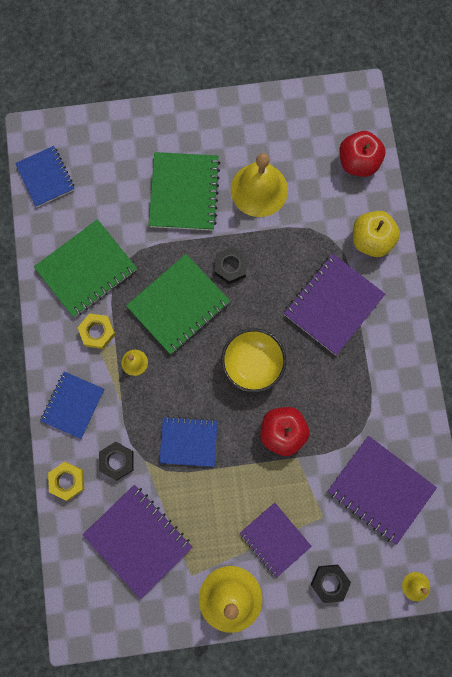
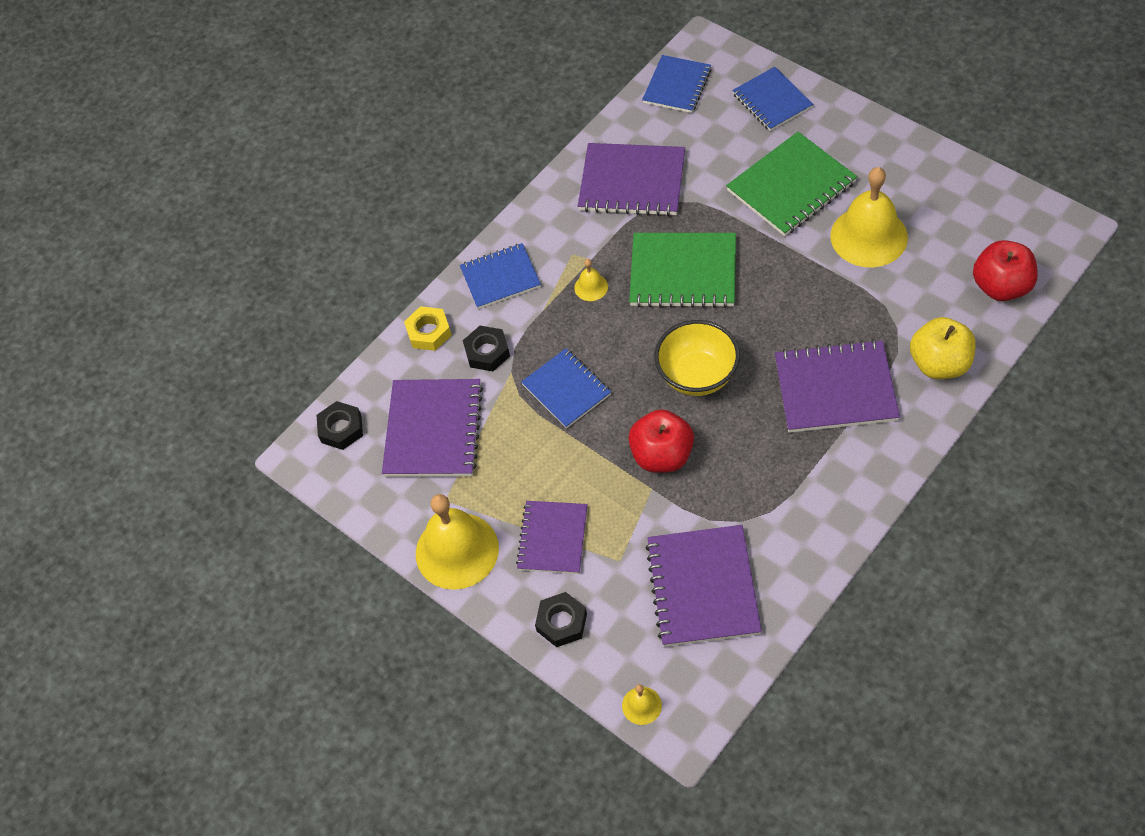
camera: 55 degrees right, 20 degrees down
green notebook [34,219,137,317] -> purple notebook [578,143,685,216]
yellow nut [77,313,115,349] -> none
black nut [214,247,247,284] -> black nut moved to [317,401,363,450]
none -> blue notebook [732,67,813,131]

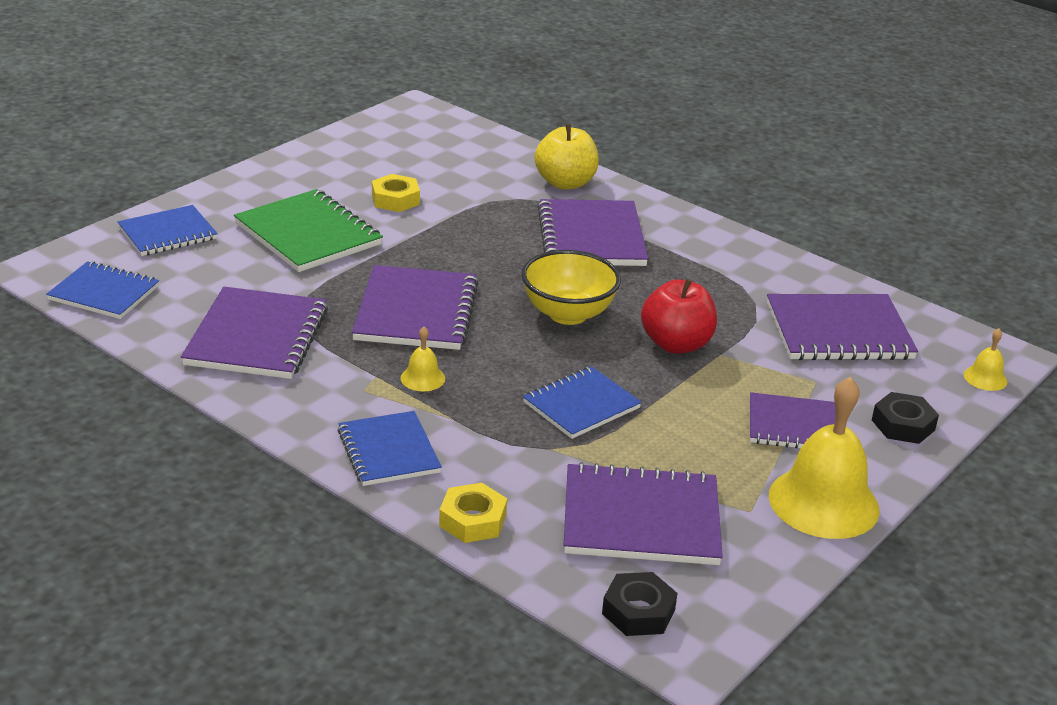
camera: 100 degrees left, 25 degrees down
black nut [463,326,510,371] -> none
green notebook [629,233,736,308] -> purple notebook [352,265,479,350]
yellow bell [831,167,908,267] -> yellow nut [372,174,420,212]
red apple [973,240,1038,301] -> none

